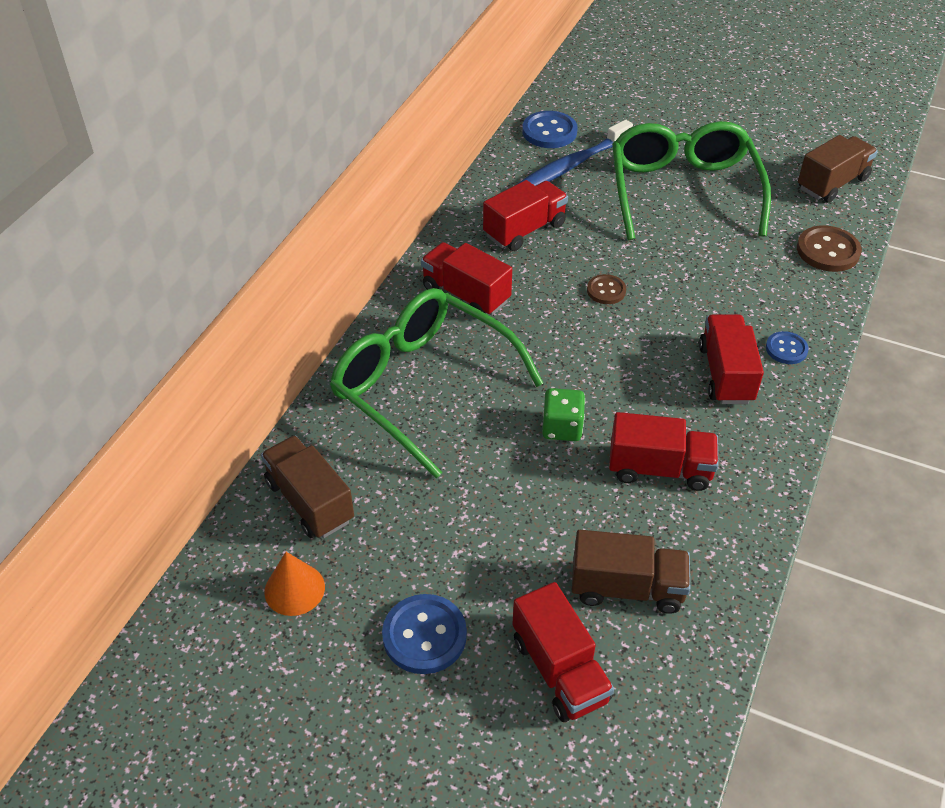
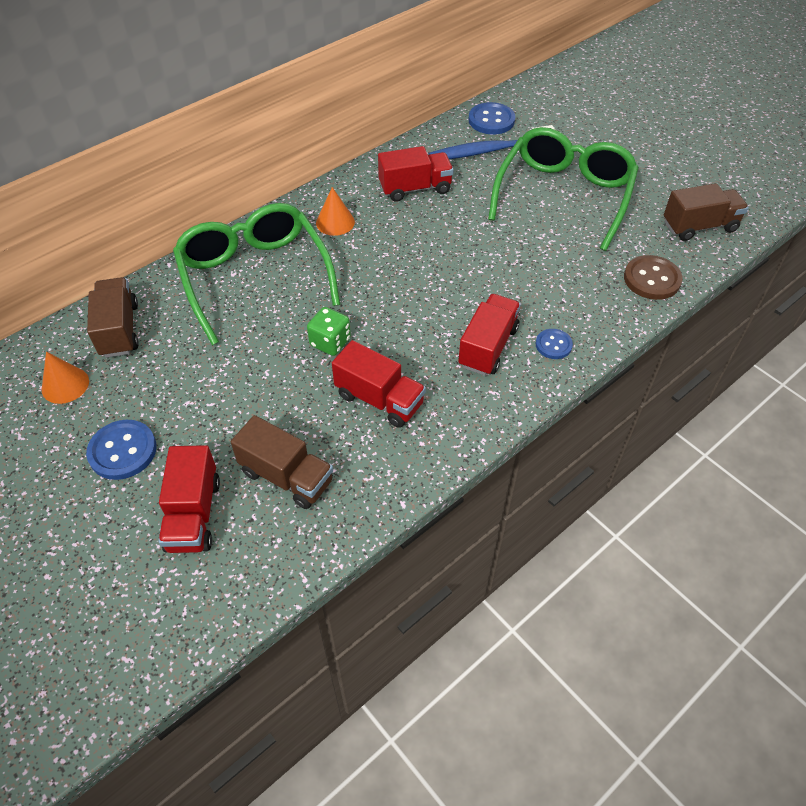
camera: 25 degrees right, 5 degrees up
red truck [421,242,512,316] -> orange cone [316,187,355,236]
brown button [587,274,626,304] -> none

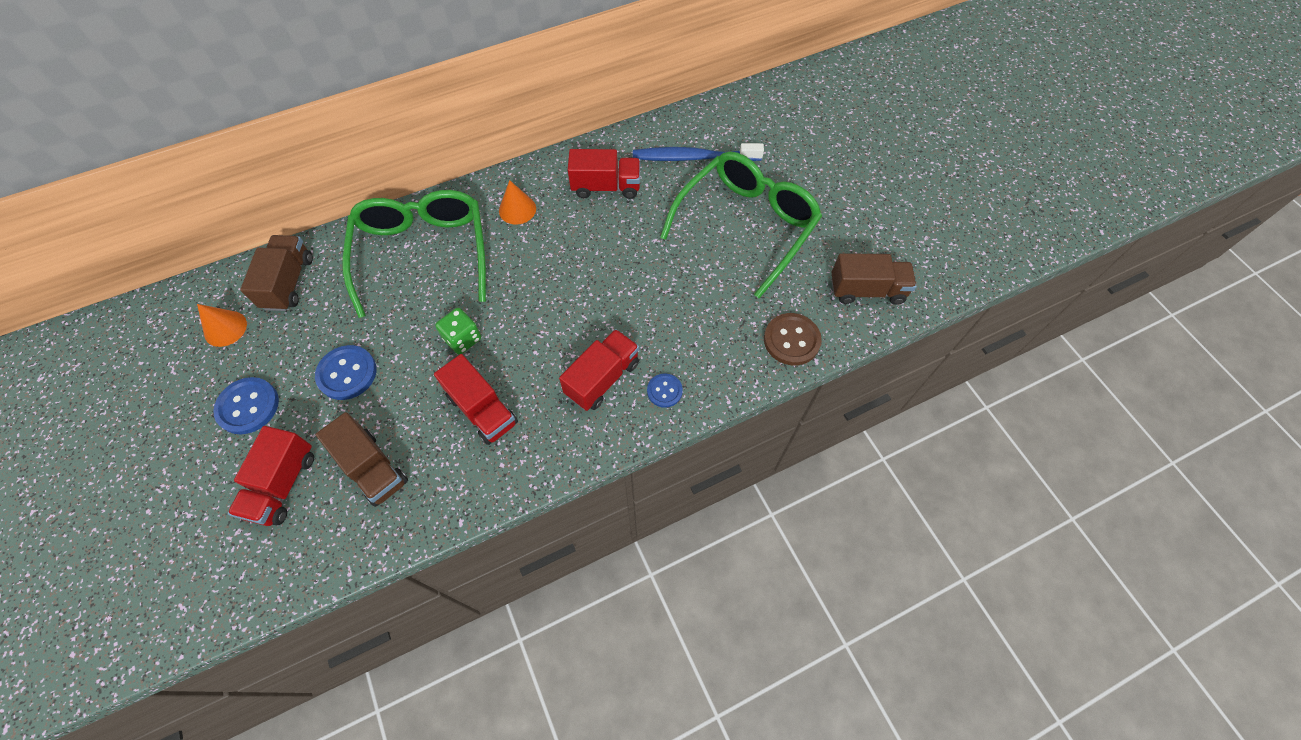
camera: 15 degrees right, 10 degrees up
blue button [469,102,515,134] -> blue button moved to [315,345,377,400]

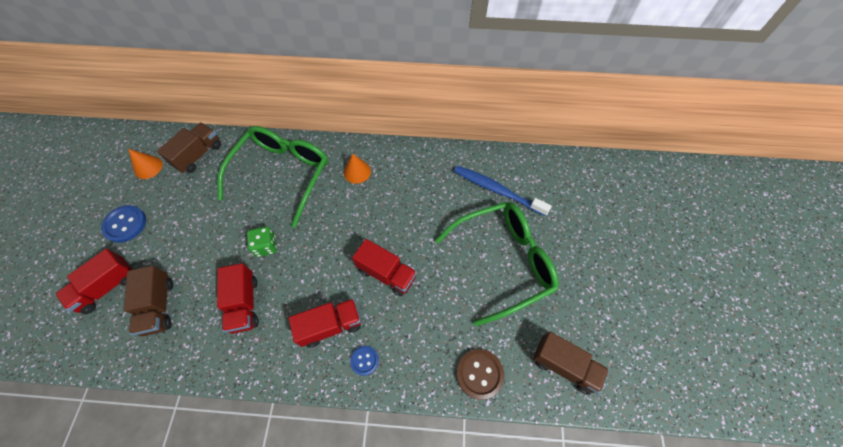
camera: 30 degrees right, 0 degrees up
blue button [315,345,377,400] -> none
red truck [568,149,640,199] -> red truck moved to [352,239,417,296]

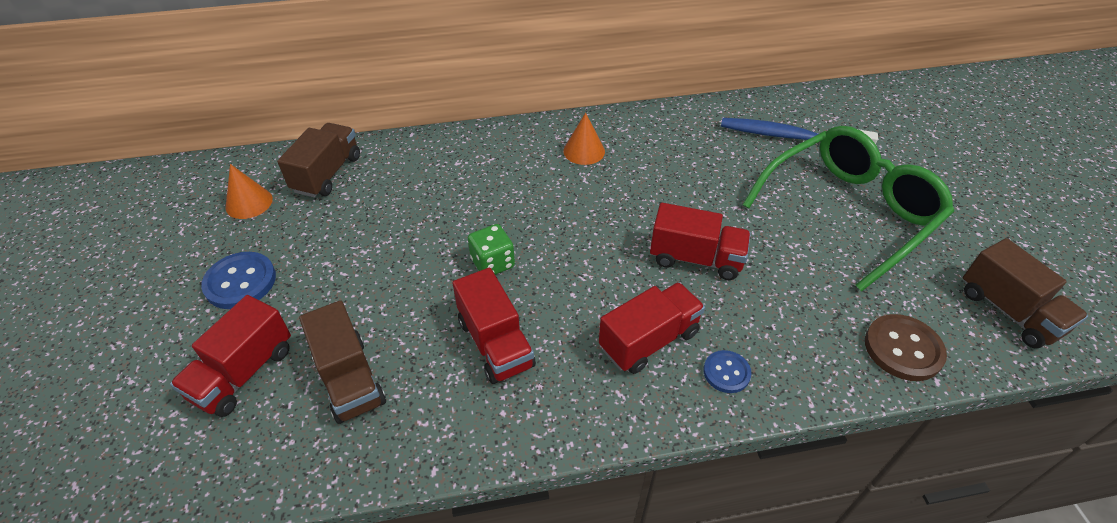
camera: 15 degrees left, 15 degrees down
green glasses [217,126,328,228] -> none
brown truck [533,332,609,395] -> brown truck turned 45 degrees clockwise [963,238,1088,348]

